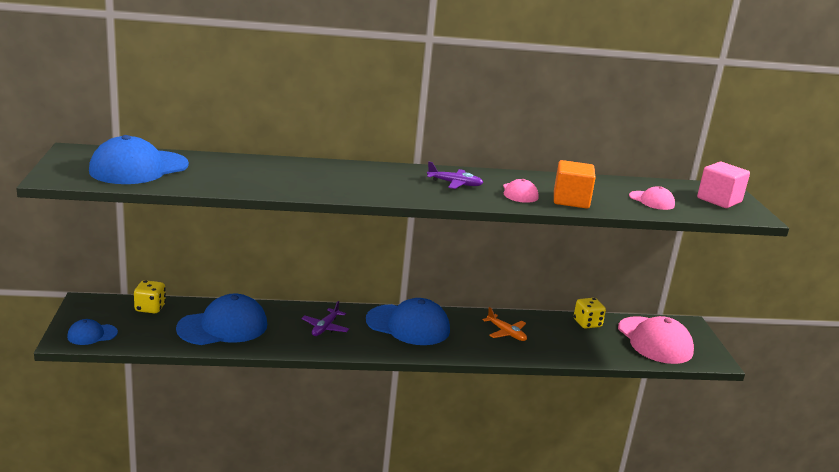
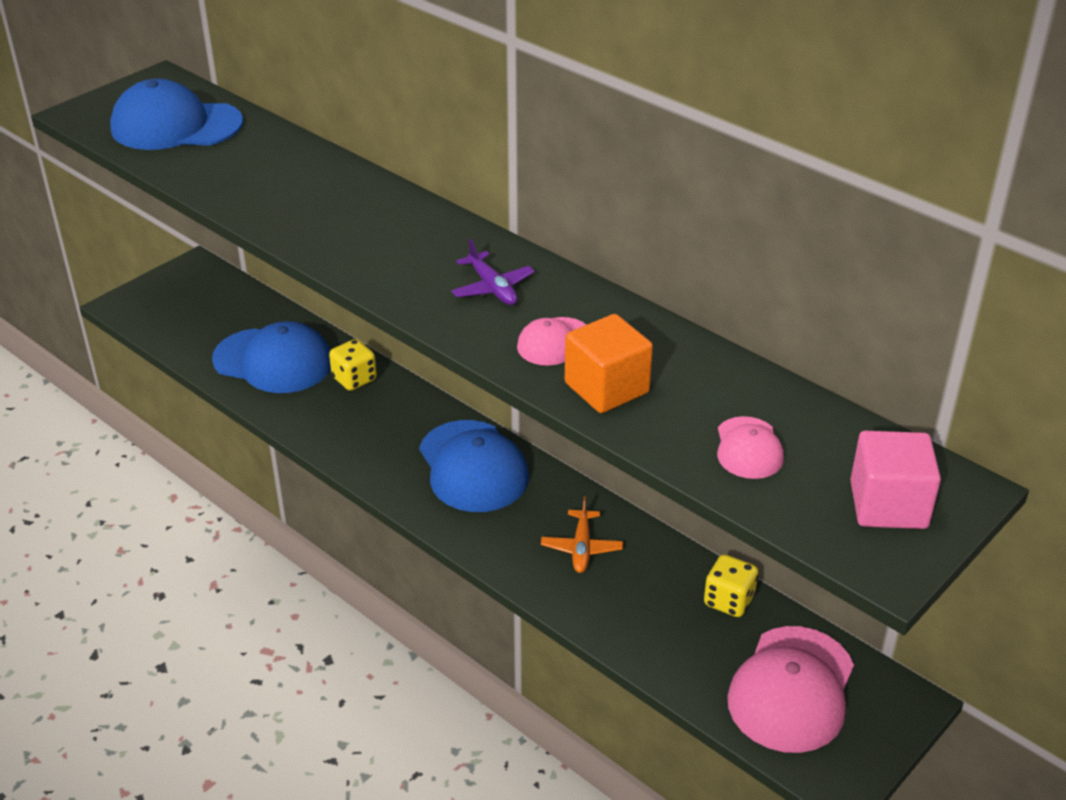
camera: 50 degrees right, 15 degrees up
blue cap [67,319,118,345] -> none
yellow dice [134,280,166,313] -> yellow dice moved to [329,339,377,391]
purple plane [301,301,349,336] -> none

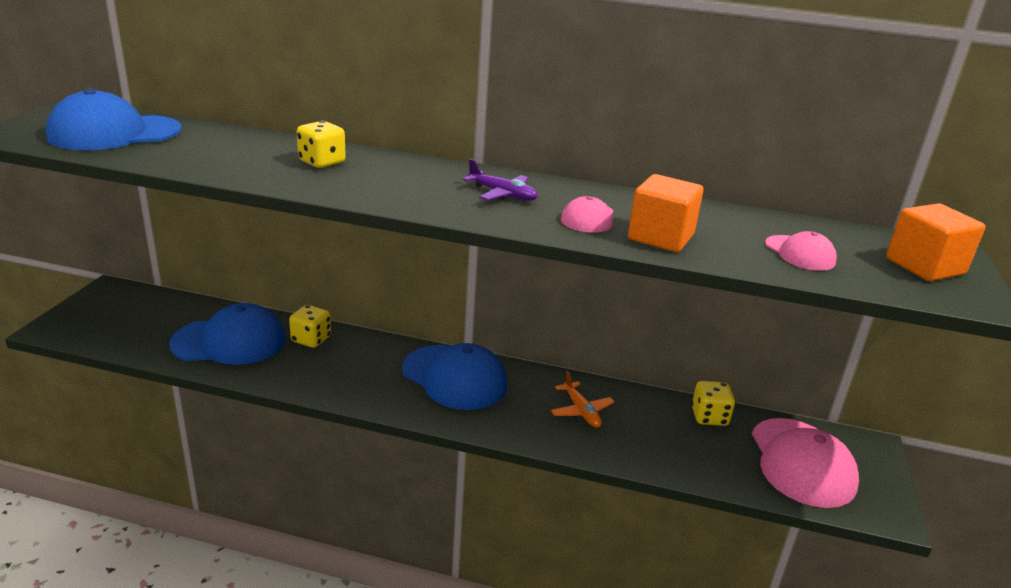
camera: 30 degrees left, 10 degrees down
pink cube [850,431,941,529] -> orange cube [886,203,985,281]
none -> yellow dice [297,120,346,168]

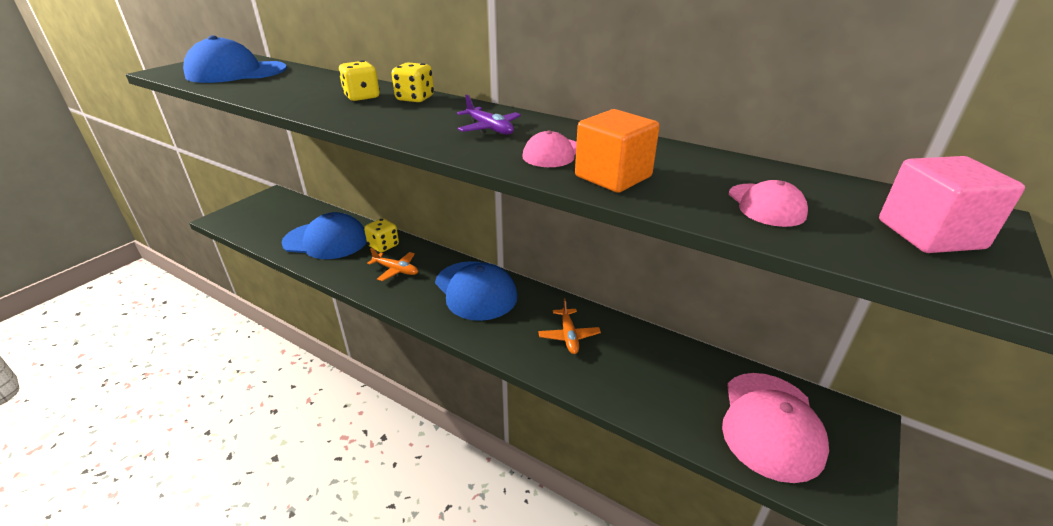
camera: 20 degrees right, 5 degrees up
yellow dice [691,381,735,426] -> yellow dice moved to [392,62,434,103]
orange cube [886,203,985,281] -> pink cube [879,156,1025,253]
none -> orange plane [367,248,418,281]

